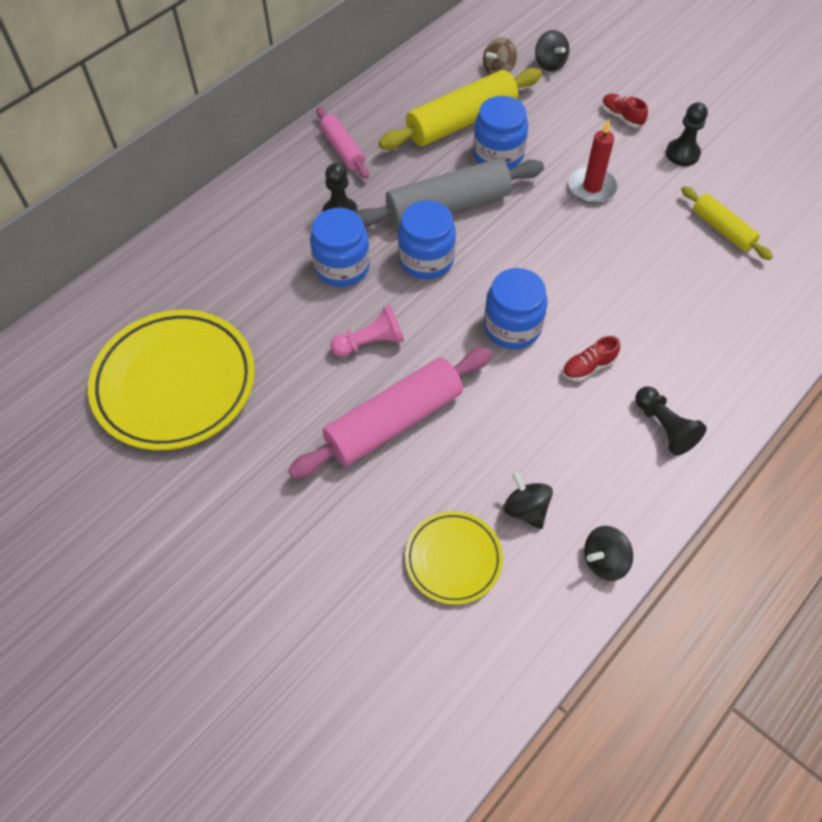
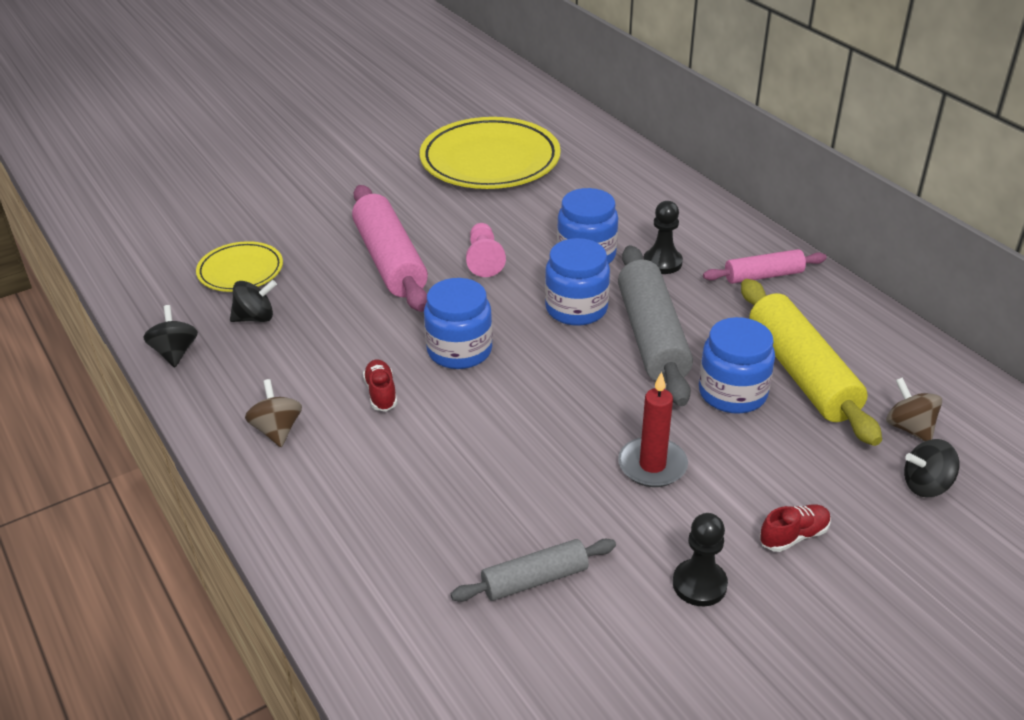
camera: 105 degrees right, 20 degrees down
black pawn [635,386,707,456] -> brown spinning top [245,379,302,447]
yellow rolling pin [681,186,773,260] -> grey rolling pin [451,538,616,602]

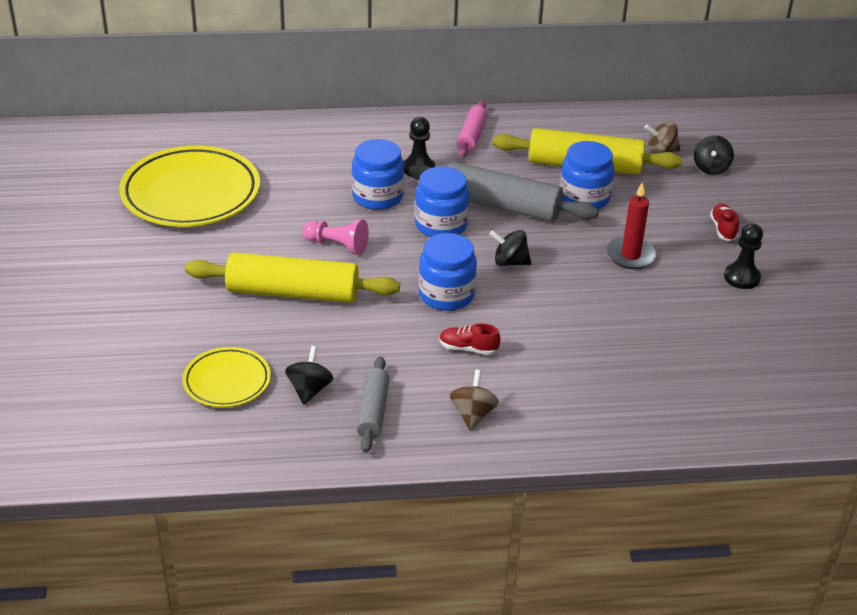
camera: 65 degrees left, 0 degrees up
black spinning top [143,305,198,367] -> black spinning top moved to [490,230,531,266]
brown spinning top [245,379,302,447] -> brown spinning top turned 90 degrees clockwise [450,370,499,430]
pink rolling pin [352,185,428,312] -> yellow rolling pin [185,252,400,303]
grey rolling pin [451,538,616,602] -> grey rolling pin moved to [357,356,390,453]

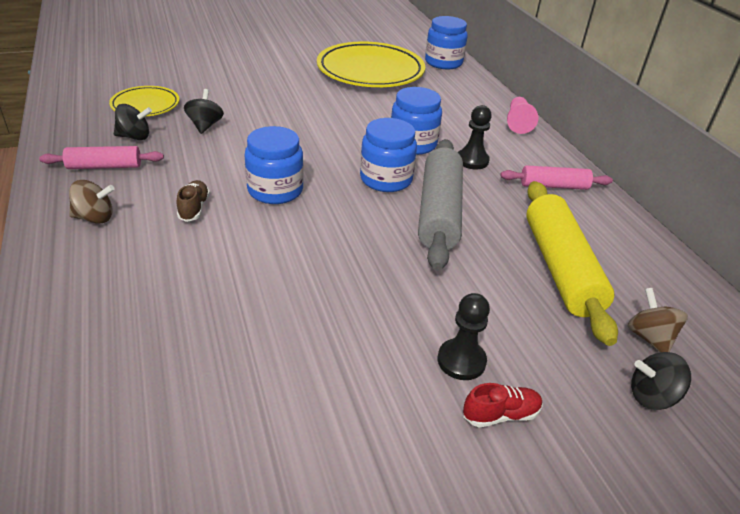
camera: 75 degrees right, 0 degrees up
yellow rolling pin [185,252,400,303] -> none
pink pawn [302,219,369,255] -> pink pawn moved to [507,97,538,134]
grey rolling pin [357,356,390,453] -> pink rolling pin [39,146,164,169]
red shoe [439,323,500,355] -> brown shoe [177,180,210,222]
black spinning top [490,230,531,266] -> black spinning top moved to [184,89,224,134]
blue jar [560,141,614,209] -> blue jar moved to [425,16,468,69]
red candle [606,182,657,269] -> none
black pawn [724,223,763,289] -> black pawn moved to [438,293,490,380]

